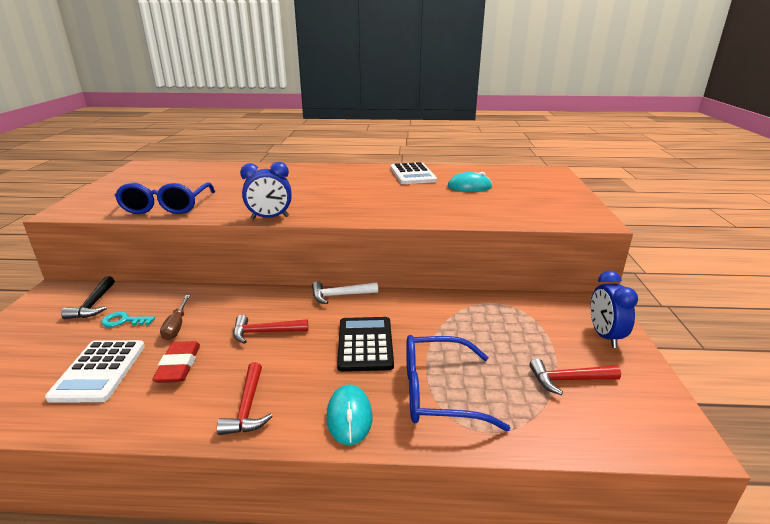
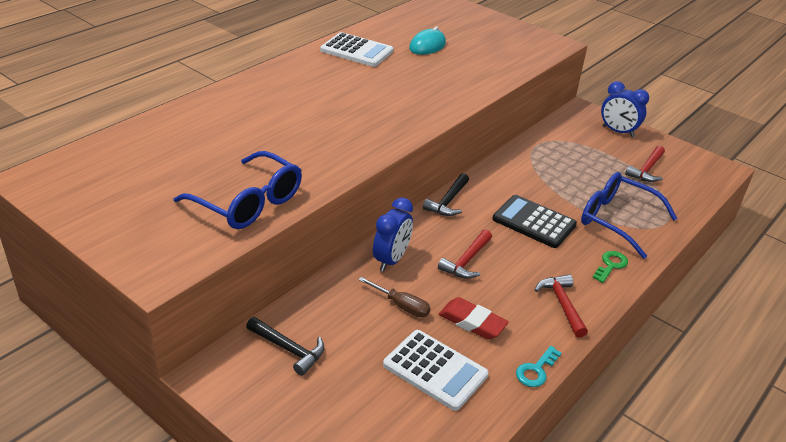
camera: 55 degrees left, 10 degrees up
turquoise key [101,312,155,327] -> turquoise key moved to [516,346,561,387]
red hammer [217,362,273,435] -> red hammer turned 135 degrees counterclockwise [535,274,588,338]
blue clock [240,162,291,219] -> blue clock moved to [373,197,413,272]
white hammer [312,281,378,304] -> black hammer [423,173,469,216]
turquoise mouse [326,384,372,445] -> green key [593,251,628,283]
blue glasses [406,335,510,431] -> blue glasses turned 90 degrees clockwise [581,172,678,259]

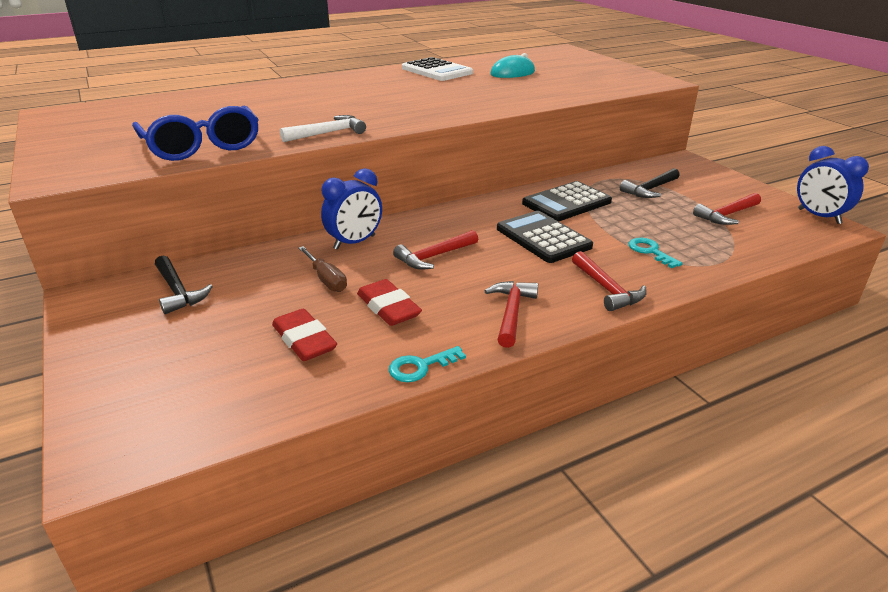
camera: 25 degrees right, 5 degrees down
white calculator [383,330,488,411] -> red eraser [272,309,337,361]
black hammer [423,173,469,216] -> black hammer moved to [620,168,680,198]
blue glasses [581,172,678,259] -> turquoise key [628,238,683,268]
green key [593,251,628,283] -> red hammer [572,251,647,311]
blue clock [601,81,649,137] -> blue clock moved to [797,146,869,224]
none -> white hammer [280,115,366,142]
none -> black calculator [522,181,612,222]

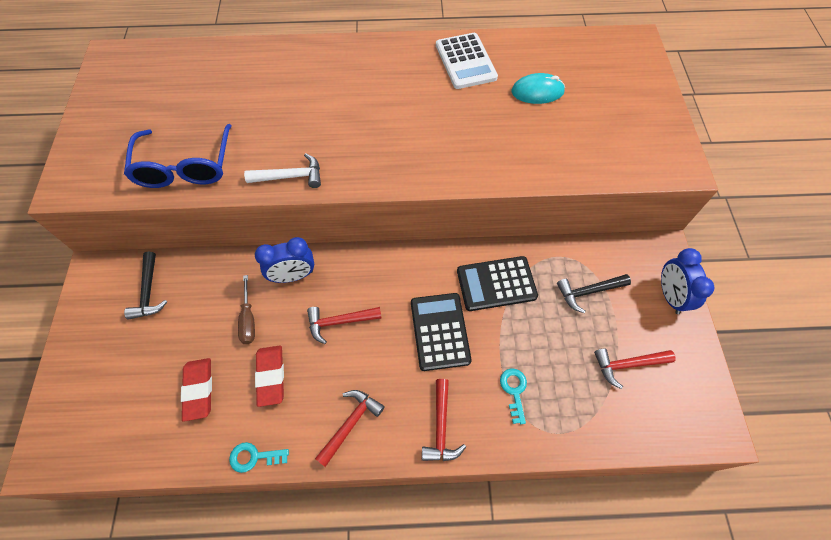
camera: 25 degrees right, 30 degrees up
blue clock [797,146,869,224] -> blue clock moved to [661,248,714,314]

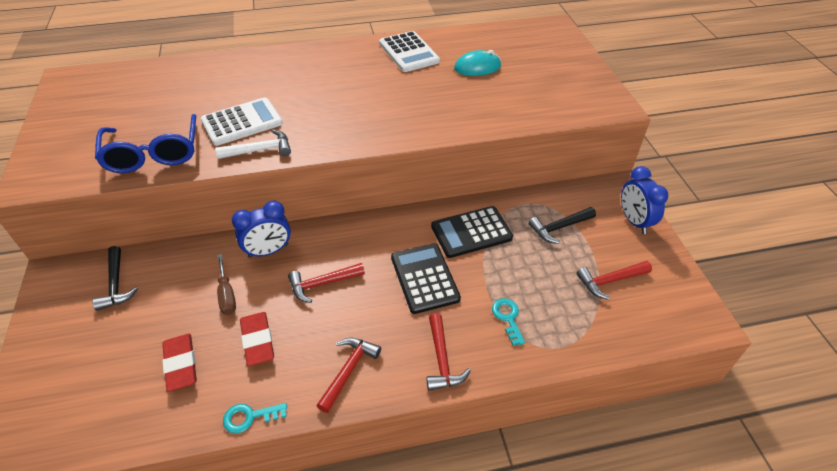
camera: 10 degrees left, 15 degrees down
none -> white calculator [201,97,283,146]

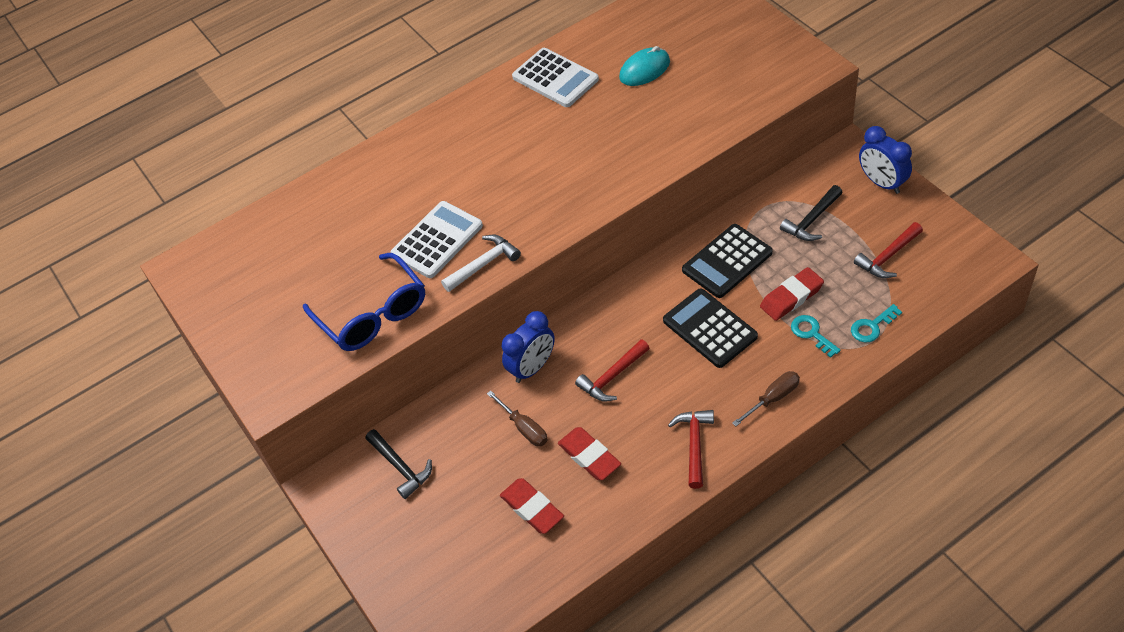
camera: 15 degrees left, 5 degrees up
turquoise key [223,403,287,433] -> turquoise key moved to [851,304,902,342]
red hammer [426,313,471,391] -> brown screwdriver [732,371,800,426]
none -> red eraser [760,267,824,321]

